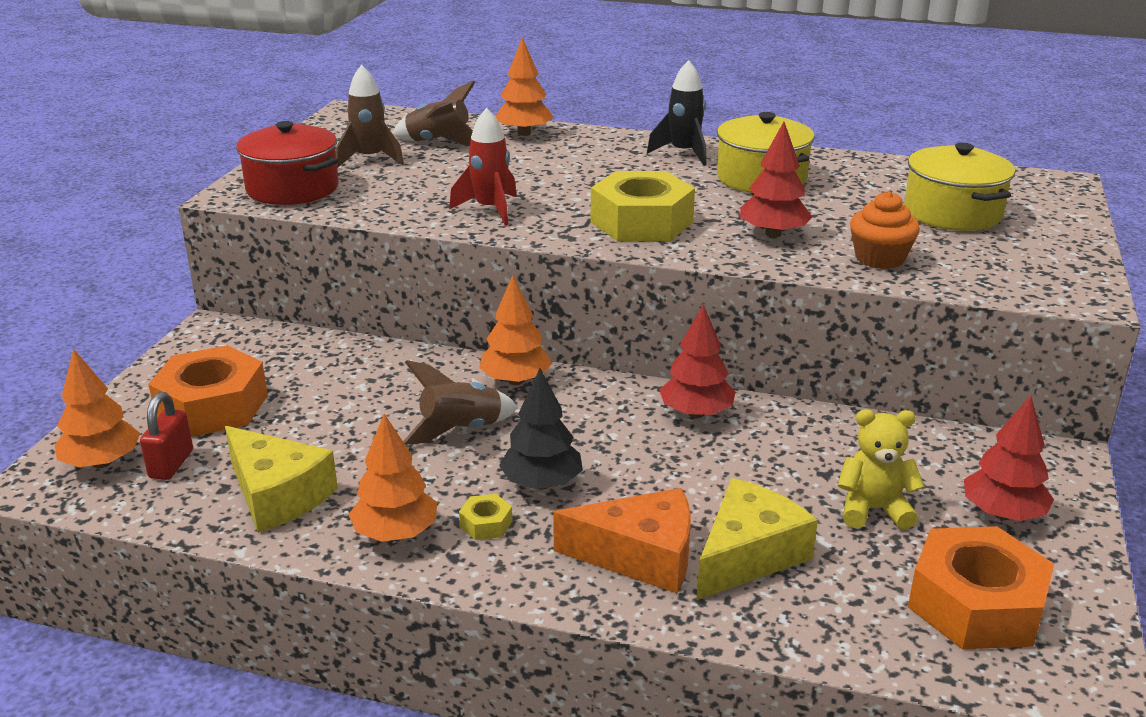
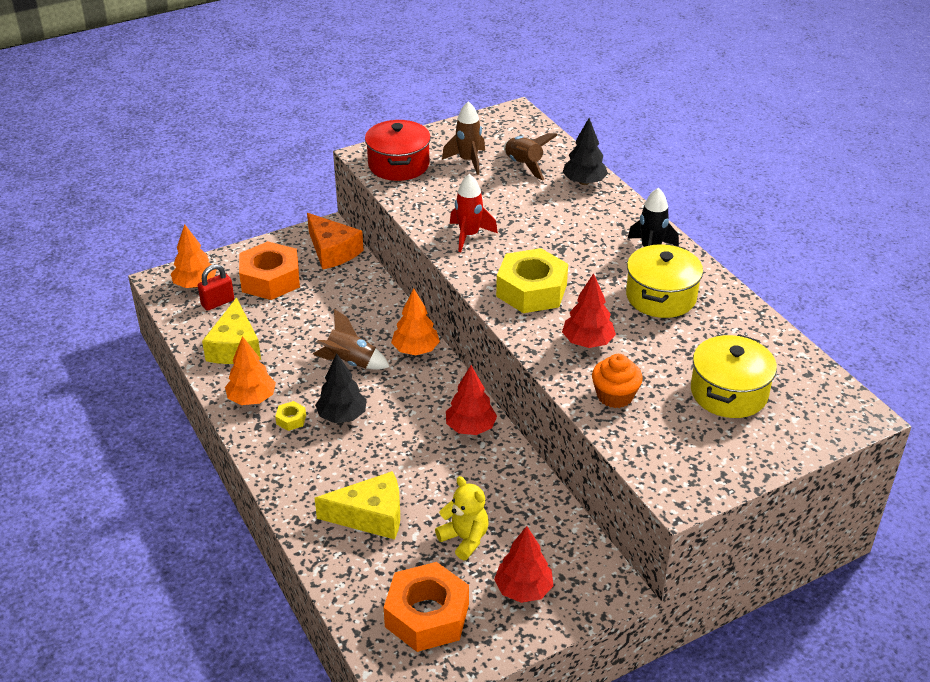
camera: 45 degrees right, 10 degrees up
orange tree [495,37,554,136] -> black tree [563,118,608,185]
orange cheese [553,488,691,593] -> orange cheese moved to [307,213,364,269]

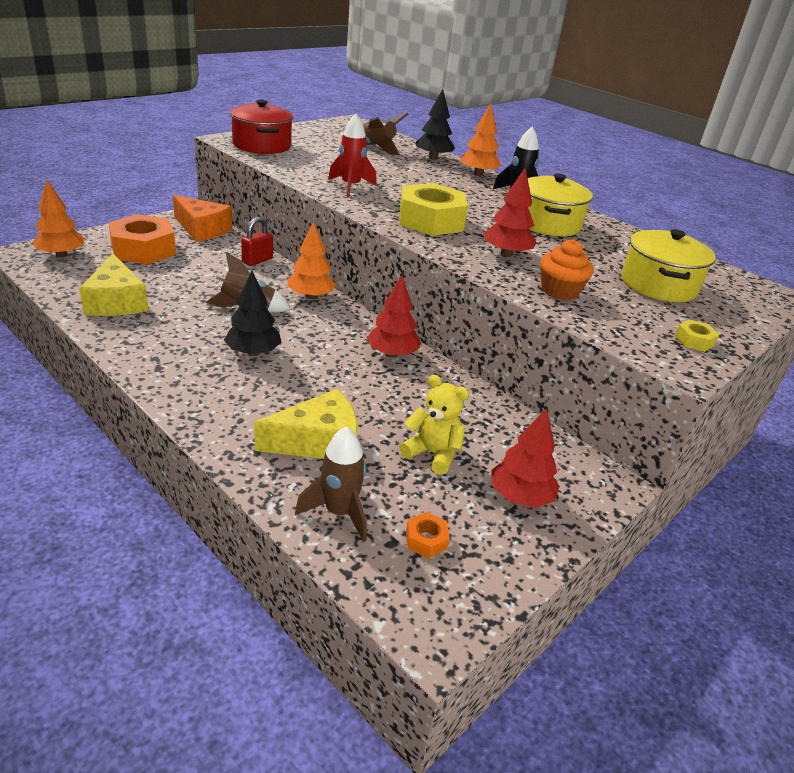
camera: 20 degrees left, 5 degrees down
red padlock [198,264,234,311] -> red padlock moved to [241,217,273,266]
orange tree [225,336,276,405] -> orange tree moved to [460,104,501,176]
yellow nut [275,401,306,431] -> yellow nut moved to [675,320,720,352]
orange nut [384,562,469,652] -> orange nut [406,512,450,558], size x0.42
brown rocket [442,101,485,175] -> brown rocket moved to [295,426,367,542]

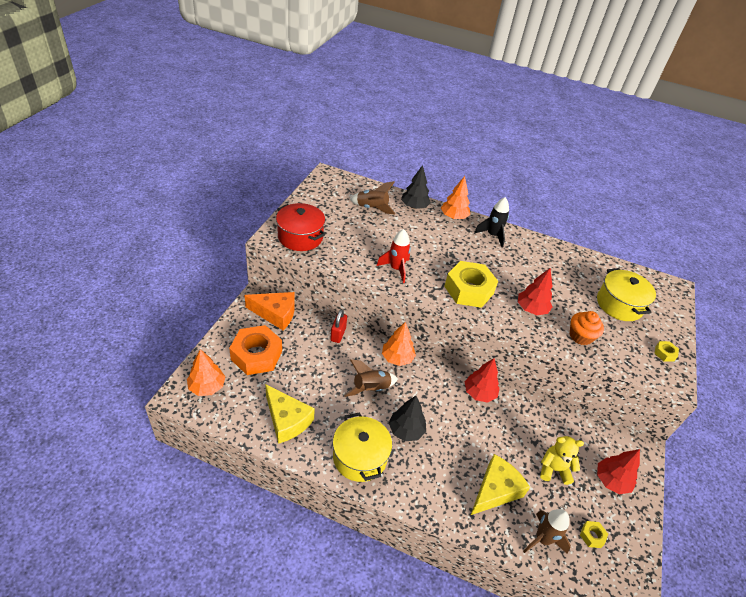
camera: 25 degrees left, 10 degrees up
orange nut [406,512,450,558] -> yellow nut [580,521,608,548]
yellow pot [528,173,593,236] -> yellow pot moved to [333,412,392,482]

